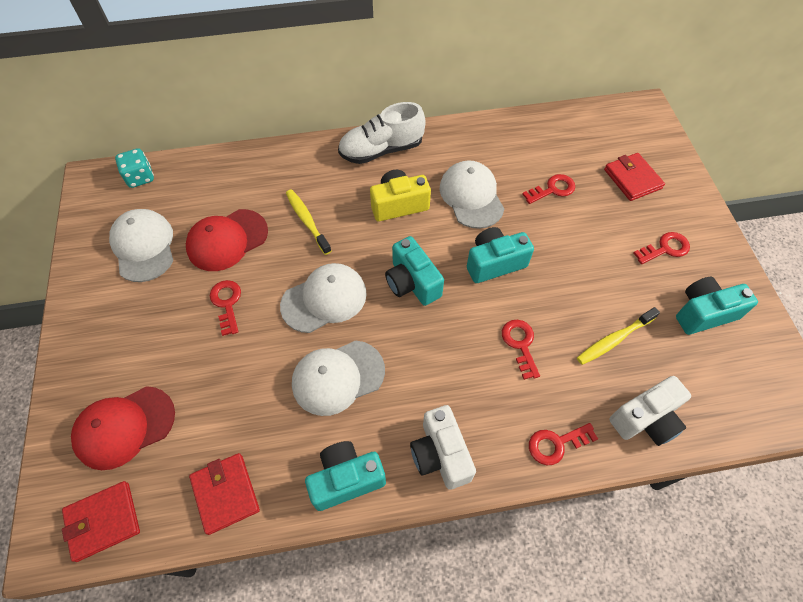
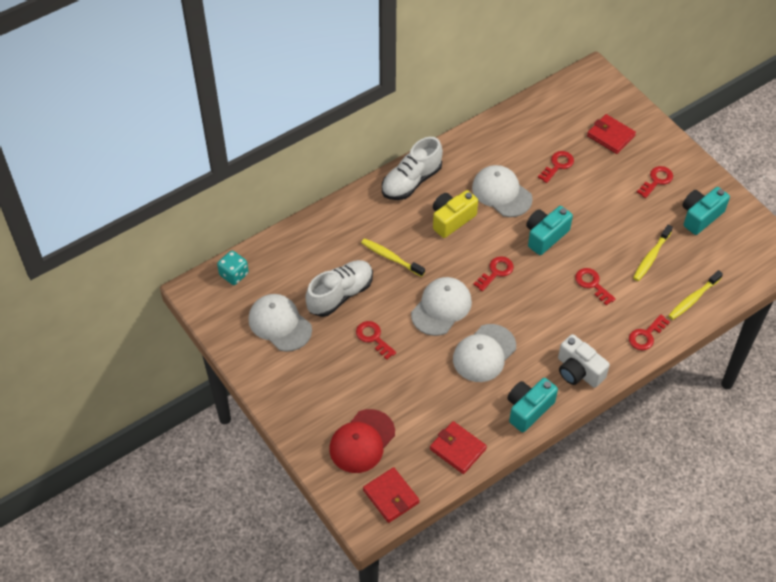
camera: 25 degrees left, 5 degrees down
red wallet [62,481,140,562] -> red wallet turned 75 degrees counterclockwise [363,467,419,523]
red cap [186,209,268,271] -> white shoe [305,260,373,317]
turquoise camera [385,236,444,306] -> red key [474,256,514,291]
white camera [609,376,691,446] -> yellow toothbrush [668,270,723,320]

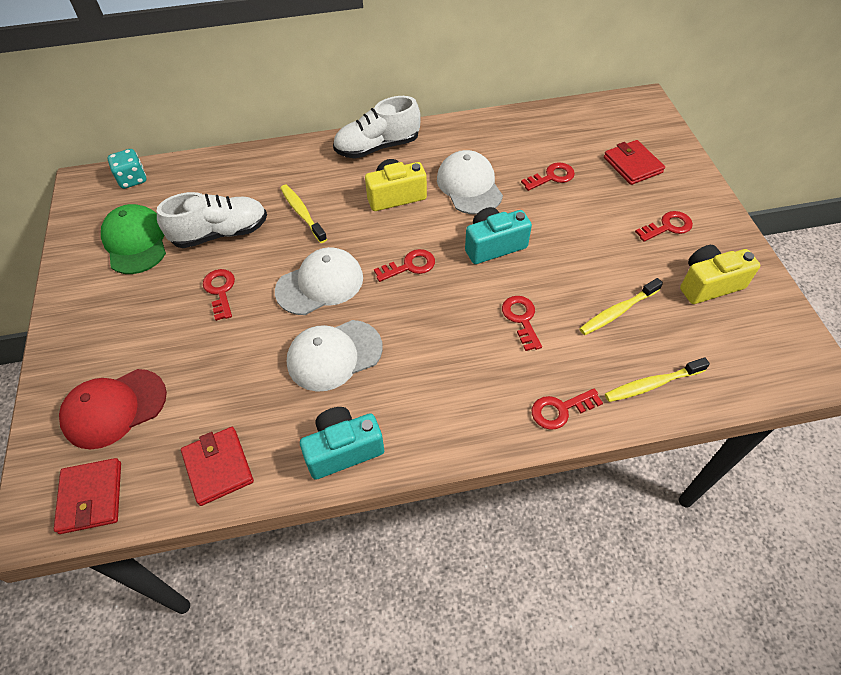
camera: 25 degrees right, 0 degrees up
white cap [248,294,312,352] -> green cap [101,204,166,274]
white camera [558,334,610,388] -> none
turquoise camera [682,187,730,235] -> yellow camera [680,245,760,304]

